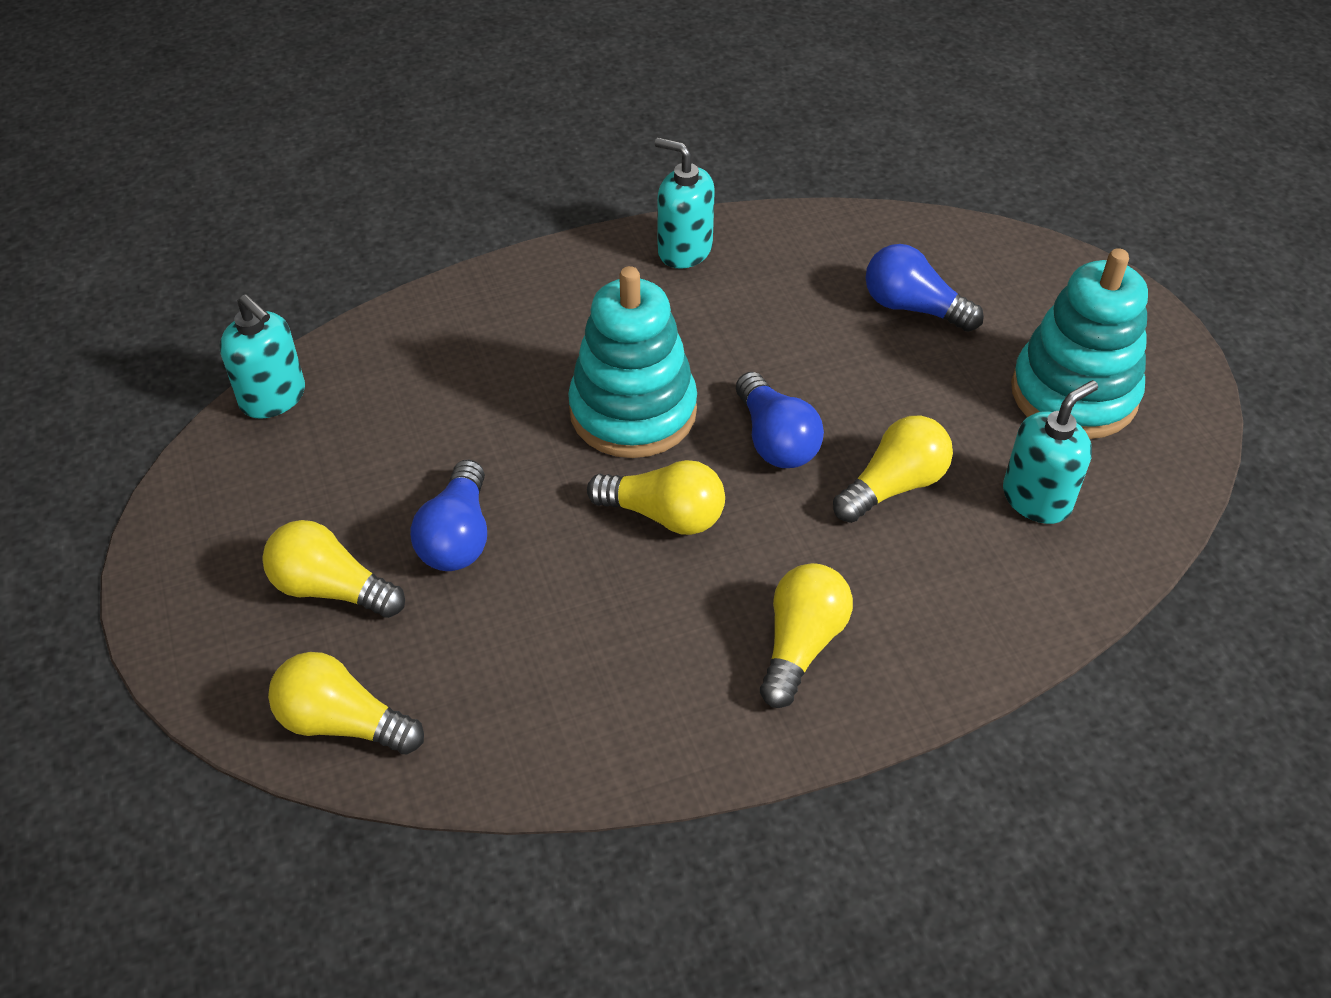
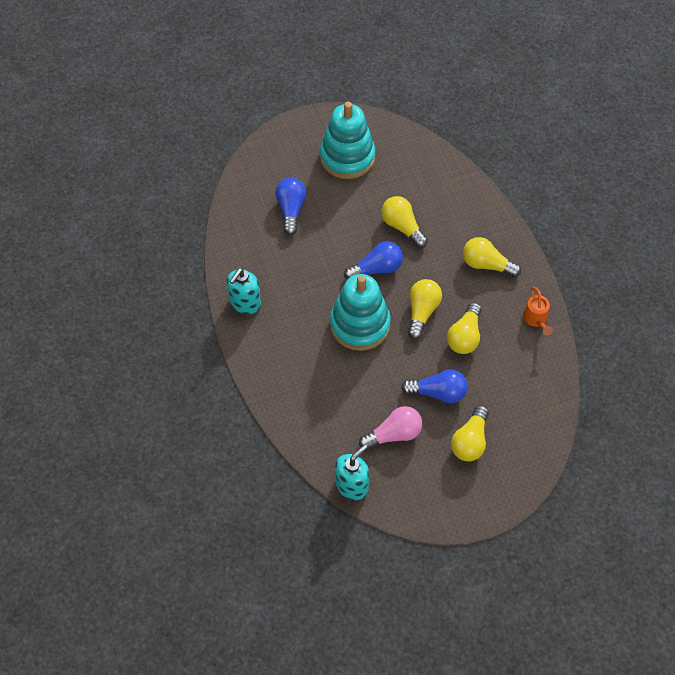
camera: 90 degrees left, 10 degrees up
yellow light bulb [268,652,424,754] -> yellow light bulb moved to [447,302,481,354]
blue light bulb [865,244,984,332] -> blue light bulb turned 150 degrees clockwise [275,178,306,235]
turquoise soap dispenser [1003,380,1098,524] -> none
none -> pink light bulb [359,406,422,450]
none -> orange watering can [523,287,553,335]

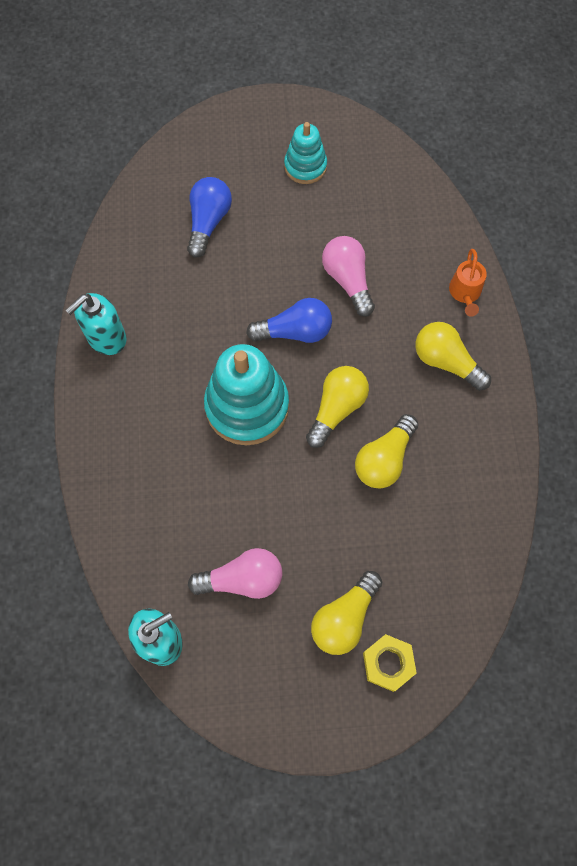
camera: 15 degrees right, 10 degrees up
turquoise stacking toy [320,102,375,179] -> turquoise stacking toy [284,122,327,184], size x0.57
yellow light bulb [381,196,428,248] -> pink light bulb [322,236,375,317]
blue light bulb [401,369,467,403] -> none
orange watering can [523,287,553,335] -> orange watering can moved to [449,249,487,317]
none -> yellow nut [363,634,417,692]

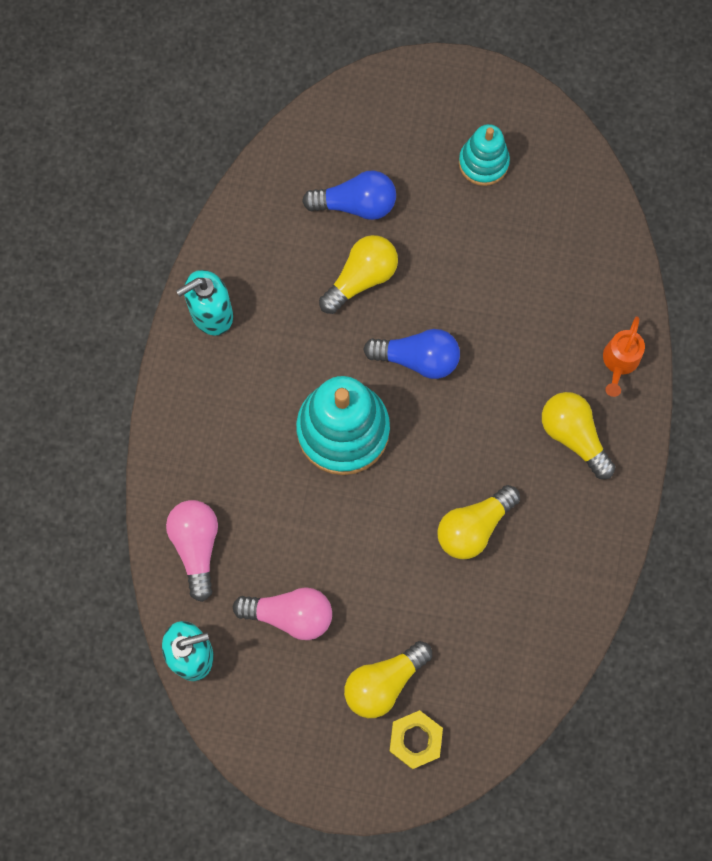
camera: 15 degrees right, 5 degrees up
blue light bulb [187,177,232,257] -> blue light bulb turned 60 degrees clockwise [302,170,396,220]
yellow light bulb [306,366,369,448] -> yellow light bulb moved to [319,235,398,314]
pink light bulb [322,236,375,317] -> pink light bulb moved to [166,500,218,602]

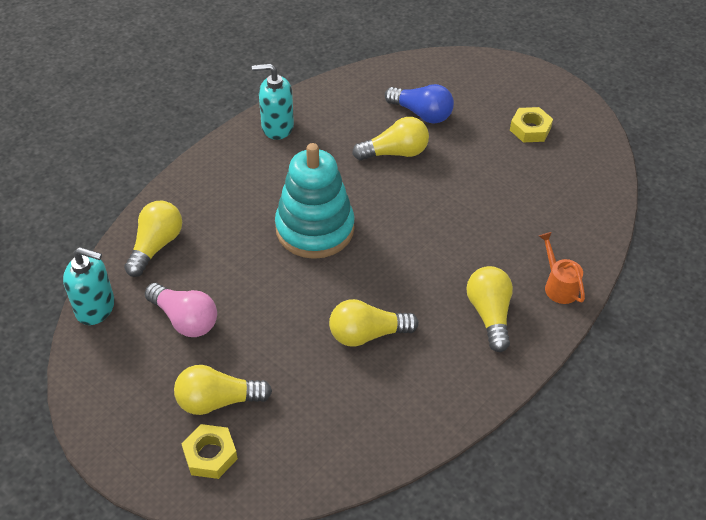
camera: 30 degrees right, 25 degrees down
pink light bulb [166,500,218,602] -> yellow light bulb [124,200,182,277]
blue light bulb [363,329,460,379] -> none
turquoise stacking toy [459,124,510,186] -> yellow nut [510,107,553,142]
orange watering can [603,316,645,397] -> orange watering can turned 105 degrees clockwise [539,232,585,304]

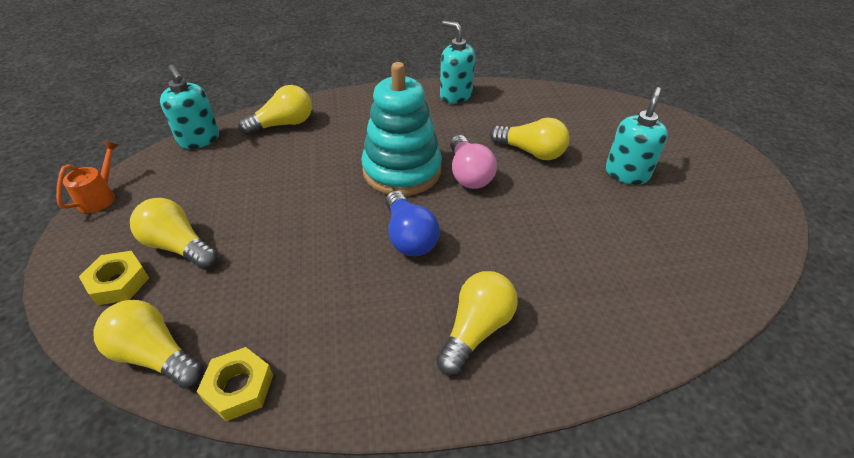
camera: 40 degrees right, 5 degrees down
pink light bulb [145,283,217,337] -> pink light bulb moved to [450,135,497,189]
yellow light bulb [329,299,419,347] -> yellow light bulb moved to [93,300,203,389]
blue light bulb [385,84,454,124] -> blue light bulb moved to [385,190,440,256]
yellow nut [510,107,553,142] -> yellow nut moved to [197,347,273,421]
orange watering can [539,232,585,304] -> orange watering can moved to [56,141,119,213]
none -> turquoise soap dispenser [605,87,668,185]

